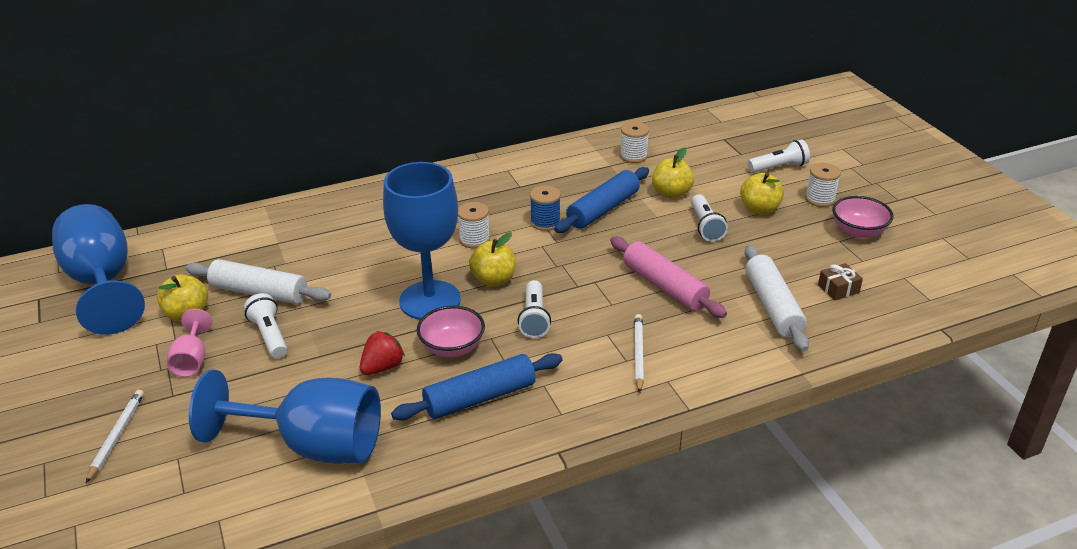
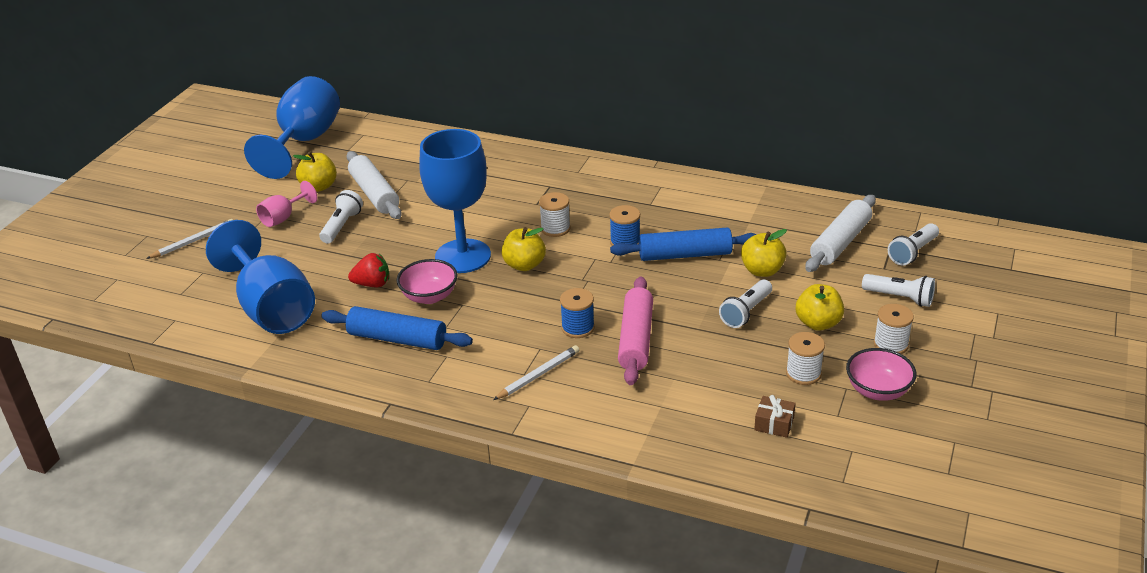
camera: 45 degrees right, 0 degrees up
white flashlight [518,280,551,338] -> white flashlight moved to [888,223,939,266]
white spool [620,122,649,163] -> white spool moved to [786,332,825,385]
white rolling pin [745,245,809,352] -> white rolling pin moved to [805,195,876,272]
none -> blue spool [560,288,595,338]

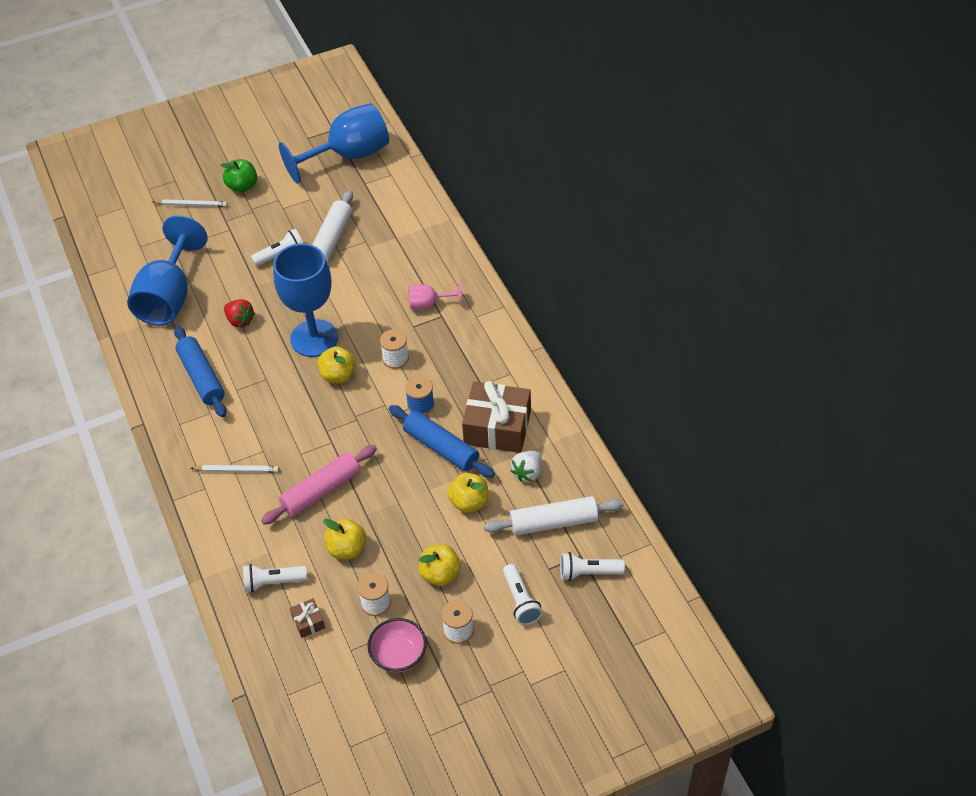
camera: 45 degrees right, 15 degrees up
pink goblet [256,181,317,227] -> pink goblet moved to [408,283,462,310]
yellow apple [293,152,337,192] -> yellow apple moved to [323,519,366,559]
pink bowl [396,259,458,304] -> none
blue spool [560,288,595,338] -> none
white flashlight [719,279,772,328] -> white flashlight moved to [243,564,307,593]
none -> green apple [220,159,257,193]
none -> brown gift [462,381,531,453]
none -> white strawberry [510,451,542,482]

